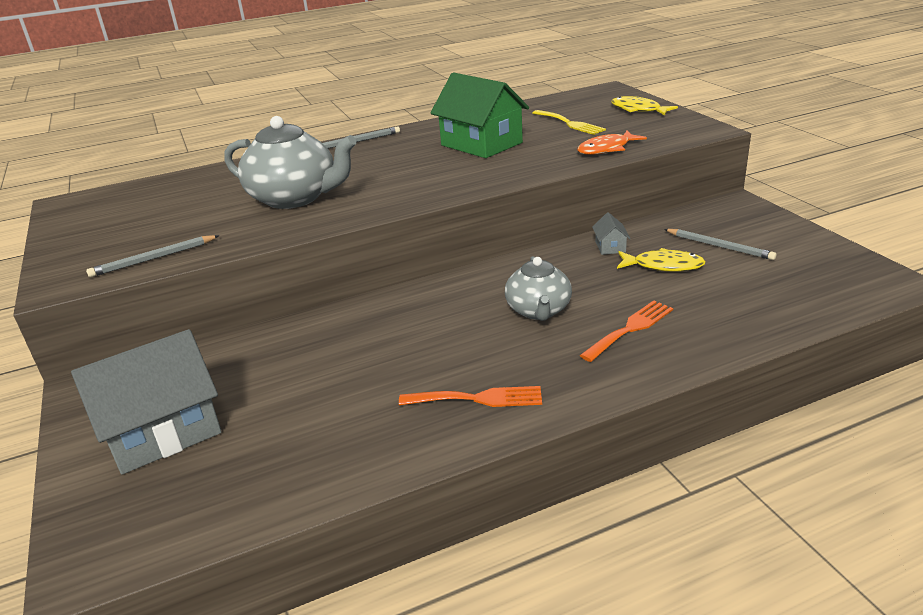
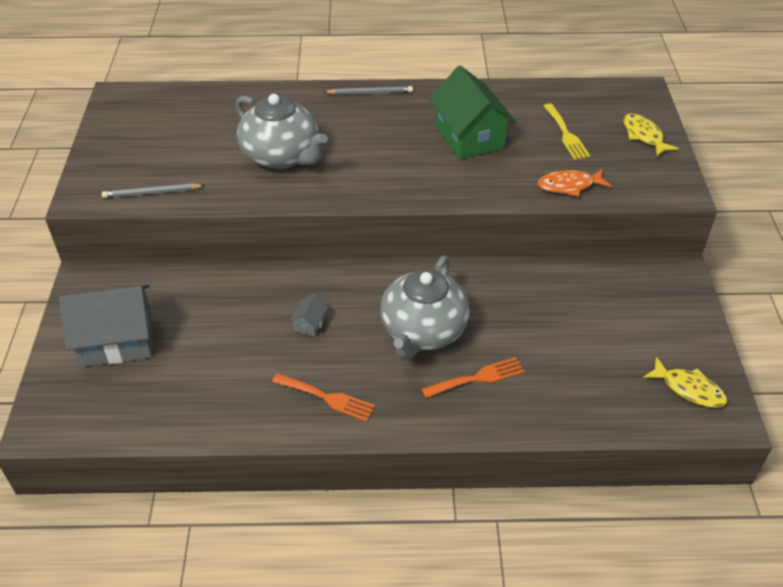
camera: 20 degrees right, 15 degrees up
grey teapot [505,256,572,321] -> grey teapot [380,256,470,360], size x1.59
grey house [592,212,631,255] -> grey house moved to [289,294,328,337]
yellow fish [617,248,705,272] -> yellow fish moved to [643,357,727,408]
grey pencil [664,229,776,260] -> none

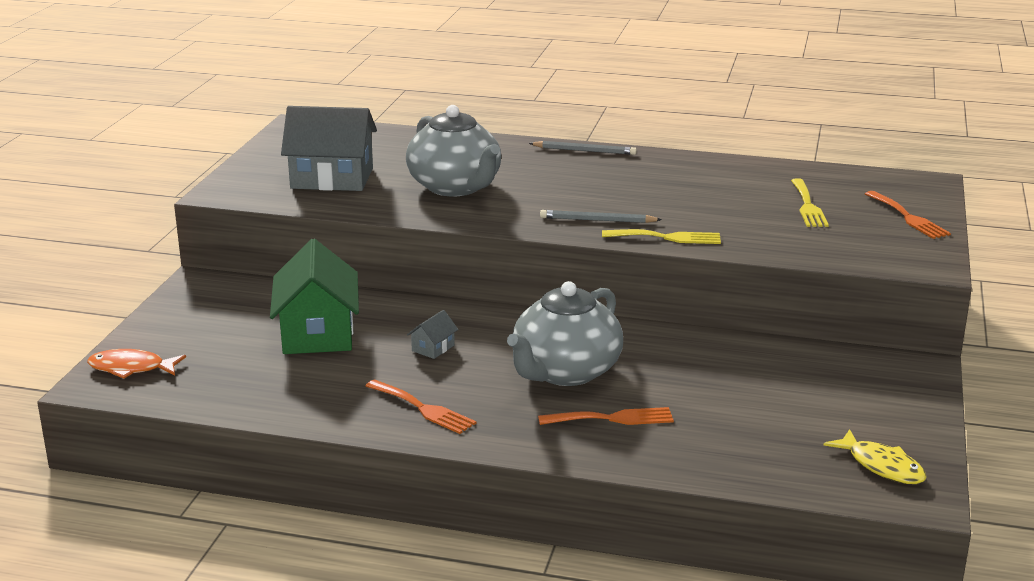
camera: 15 degrees right, 20 degrees down
grey house [59,285,152,367] -> grey house moved to [281,106,377,191]
grey pencil [102,183,205,198] -> grey pencil moved to [540,210,662,223]
green house [429,66,516,160] -> green house moved to [270,239,359,354]
orange fish [538,169,611,197] -> orange fish moved to [87,349,186,379]
yellow fish [623,113,679,156] -> orange fork [865,191,951,239]
none -> yellow fork [602,229,721,244]

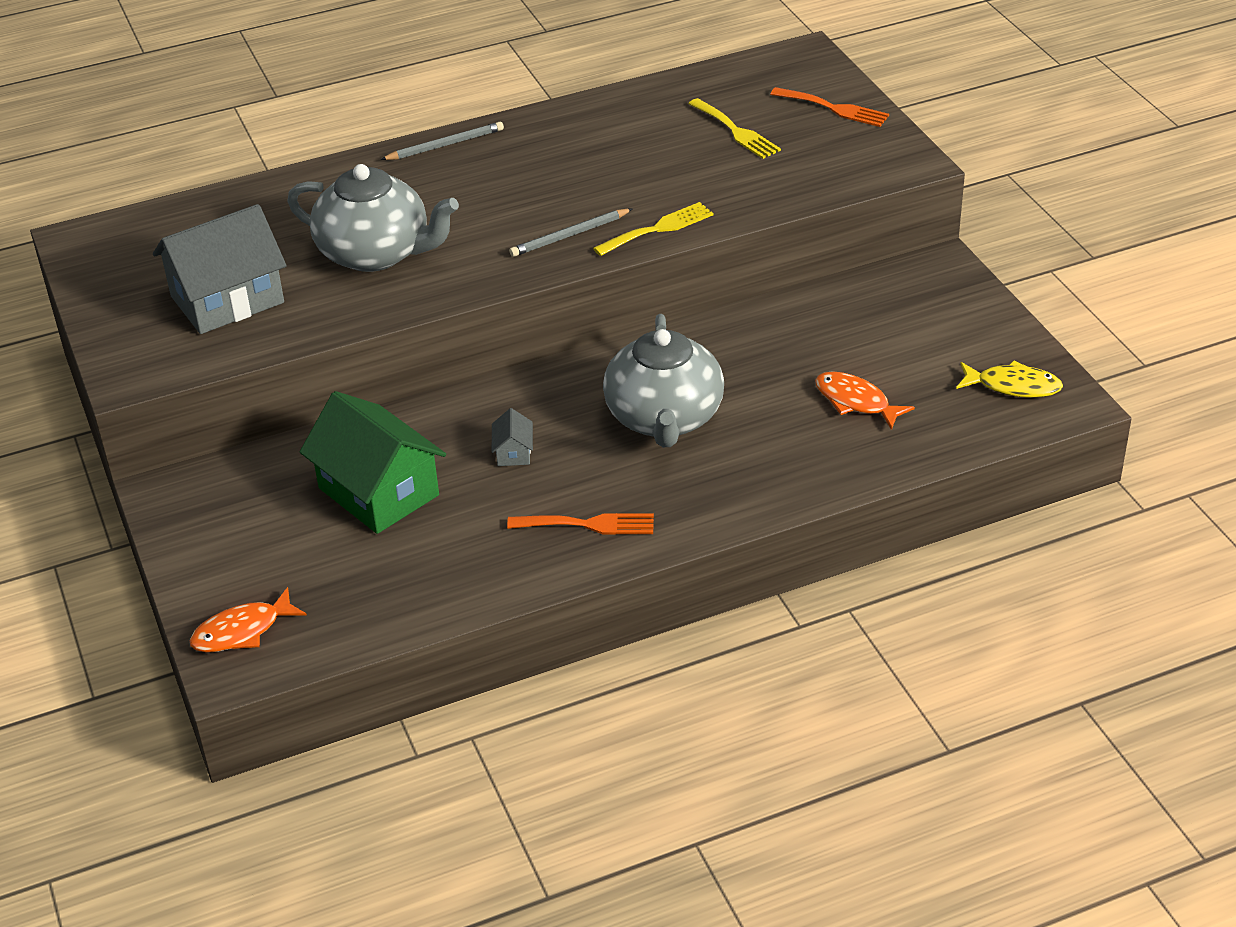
camera: 35 degrees left, 15 degrees up
orange fork [538,407,674,425] -> none
none -> orange fish [815,371,915,430]

